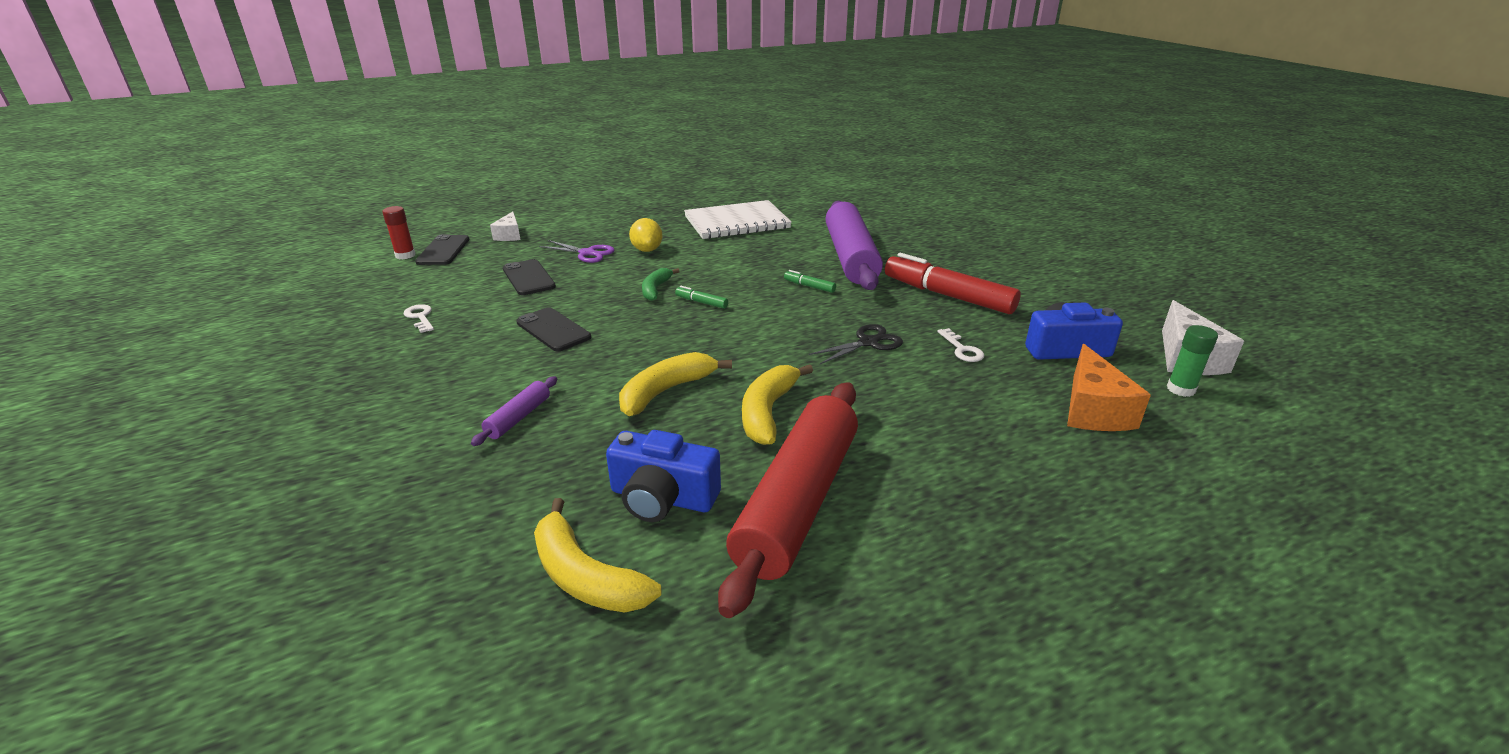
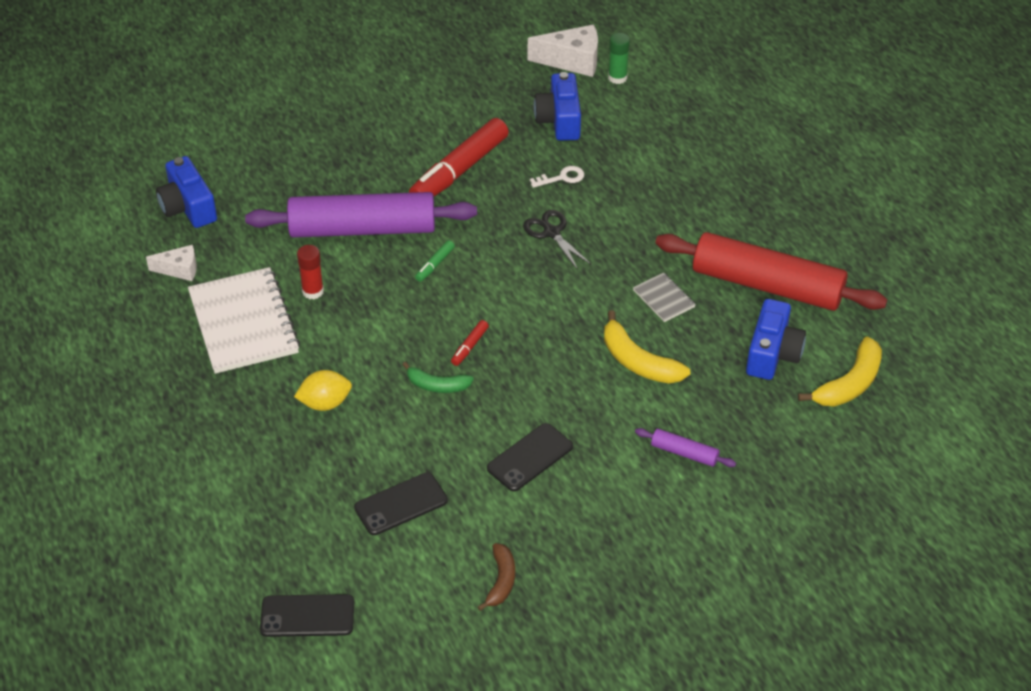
camera: 90 degrees left, 15 degrees up
red glue stick [382,206,416,259] -> red glue stick moved to [297,245,324,299]
white key [404,304,434,333] -> brown banana [478,543,515,611]
white cheese [490,212,521,241] -> white cheese moved to [146,245,197,281]
purple scissors [539,240,615,263] -> none
green marker [675,286,728,309] -> red marker [451,320,489,366]
yellow banana [742,364,813,445] -> grey notebook [633,273,696,322]
orange cheese [1067,344,1151,431] -> none
none -> blue camera [156,156,217,228]

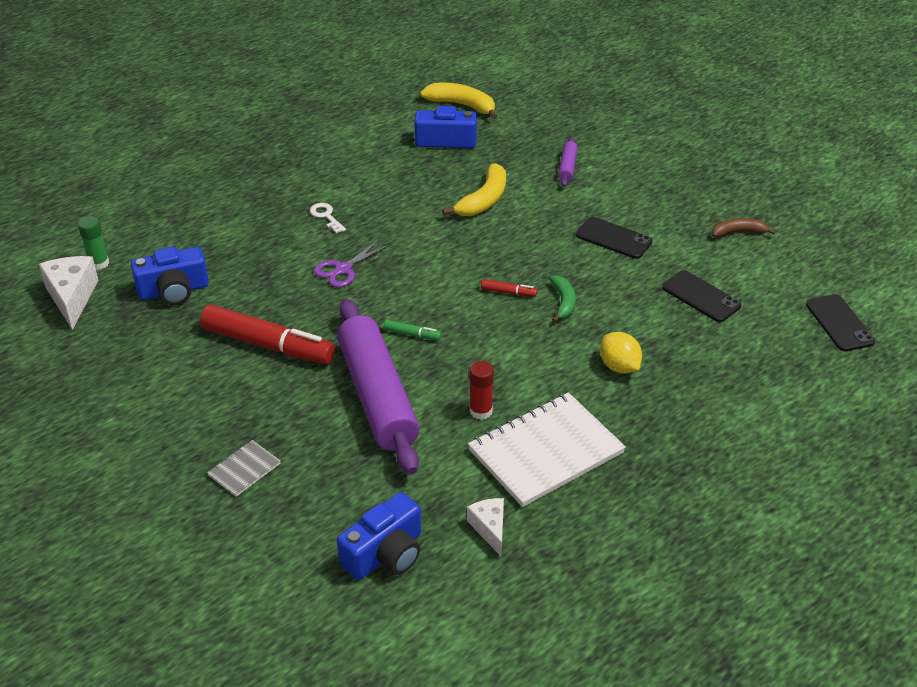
camera: 105 degrees left, 5 degrees down
black scissors [523,210,592,270] -> purple scissors [314,239,390,287]
white key [530,166,584,188] -> white key moved to [310,203,346,233]
grey notebook [633,273,696,322] -> grey notebook moved to [207,440,281,497]
red rolling pin [655,232,887,311] -> none

